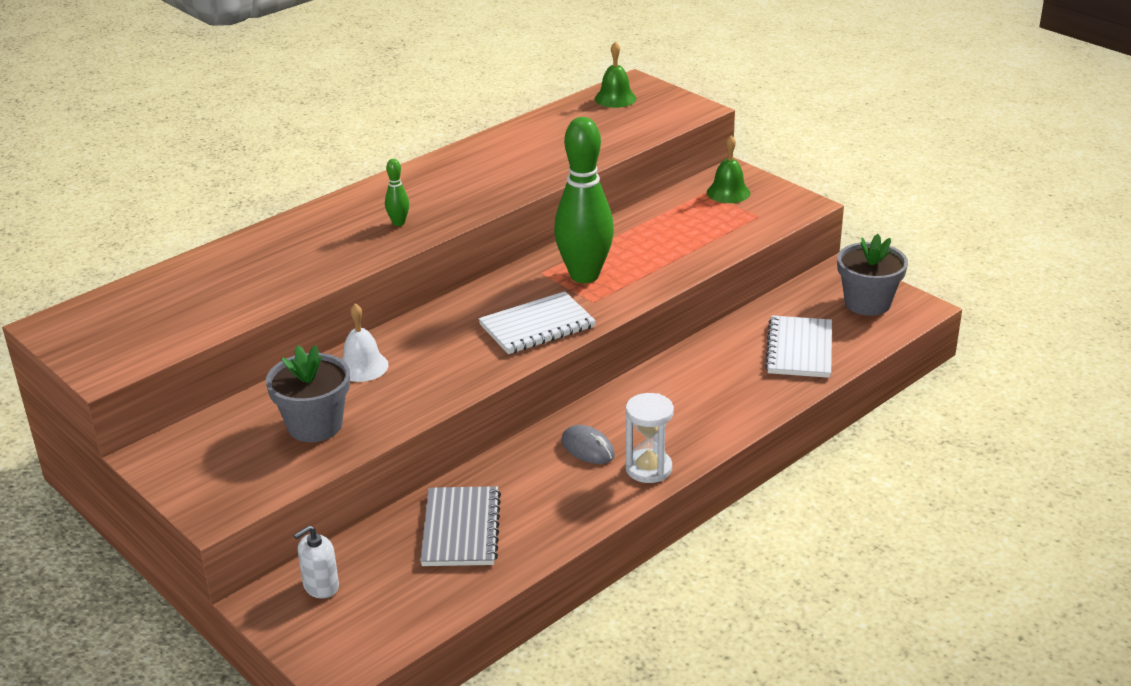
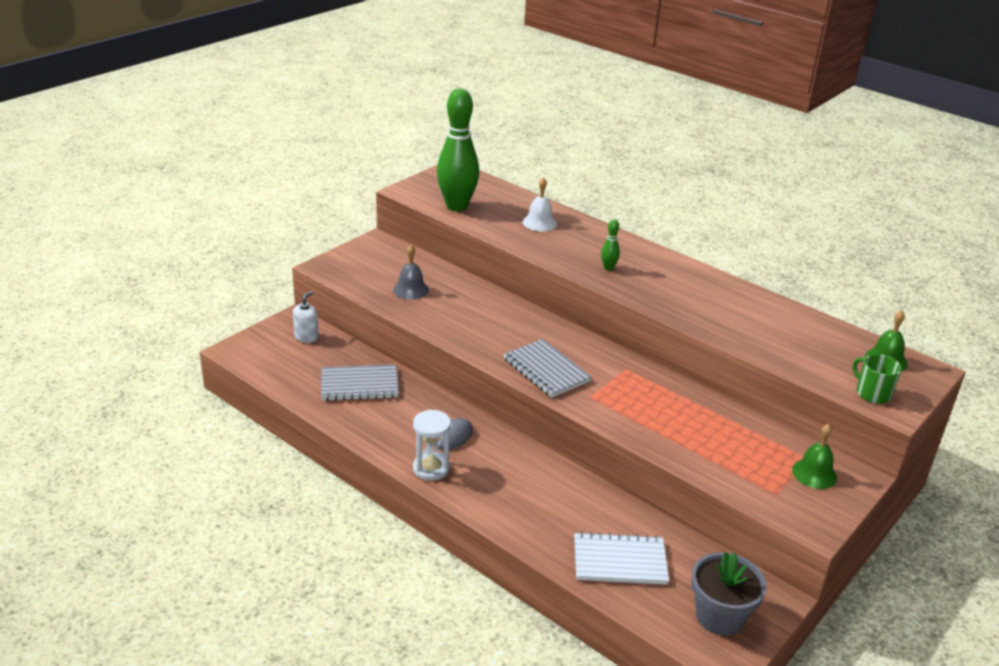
camera: 80 degrees right, 0 degrees up
grey flower pot [266,345,350,442] -> grey bell [393,245,429,300]
white soap dispenser [294,525,339,598] -> white soap dispenser turned 75 degrees clockwise [293,291,319,343]
white bell [342,303,389,382] -> white bell moved to [523,177,557,231]
white notebook [479,291,596,354] -> grey notebook [503,339,592,398]
green bowling pin [554,117,614,283] -> green bowling pin moved to [437,88,479,211]
none -> green mug [853,354,902,404]

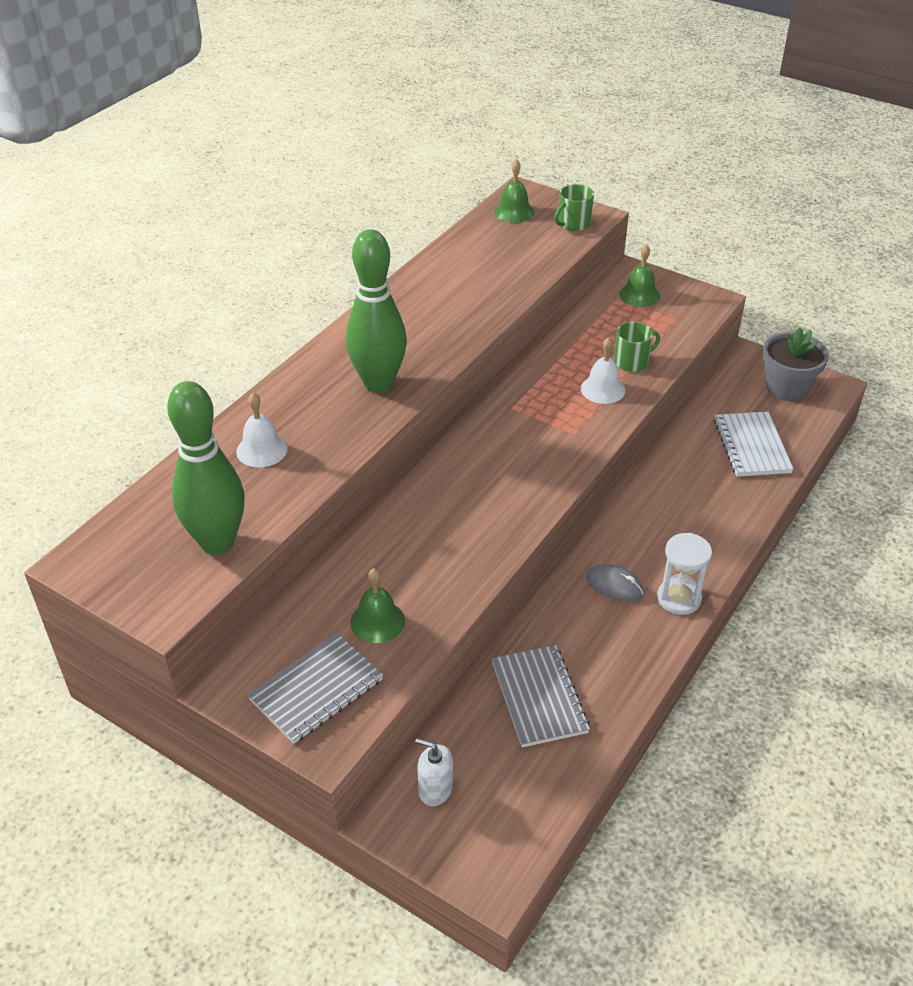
camera: 95 degrees left, 10 degrees up
grey bell [393,245,429,300] -> green bell [350,568,405,643]
grey notebook [503,339,592,398] -> grey notebook moved to [247,633,383,744]
green bowling pin [601,219,620,271] -> green bowling pin [346,229,407,393], size x2.46
none -> white bell [581,337,625,404]
none -> green mug [614,322,660,372]

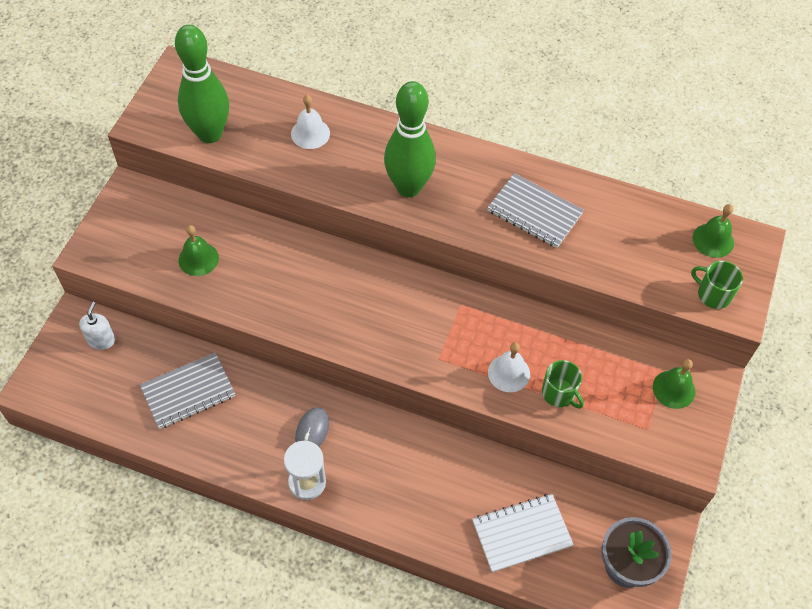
camera: 75 degrees right, 15 degrees up
grey notebook [247,633,383,744] -> grey notebook moved to [487,173,584,248]

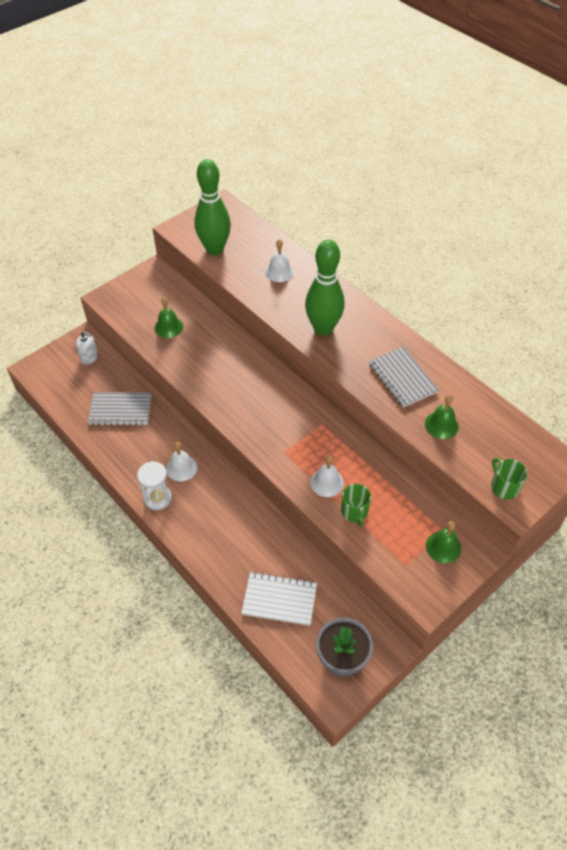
camera: 30 degrees right, 5 degrees down
white soap dispenser [79,302,115,350] -> white soap dispenser turned 75 degrees clockwise [76,331,98,365]
grey mouse [295,407,329,447] -> white bell [166,442,197,481]
green bell [692,204,734,258] -> green bell moved to [425,395,459,439]

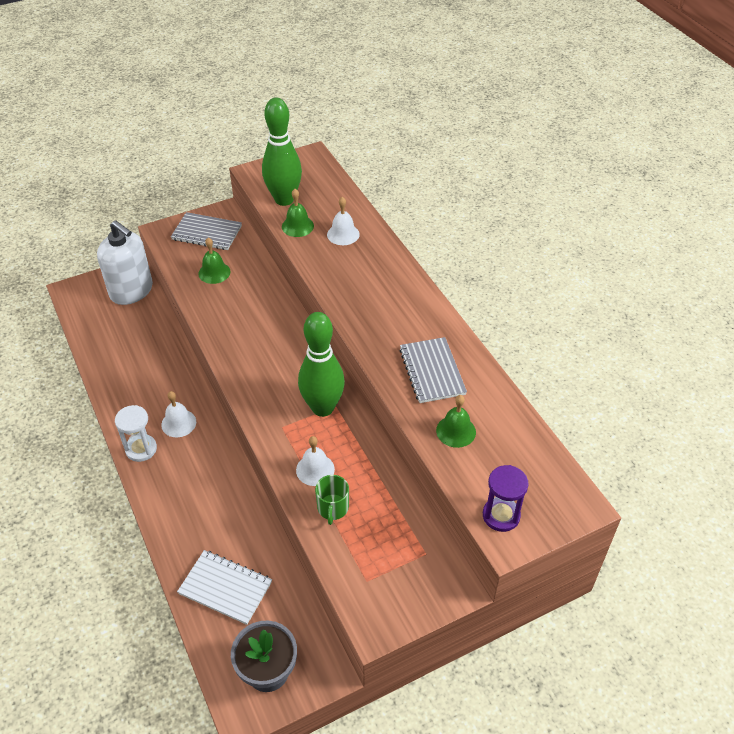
camera: 15 degrees right, 5 degrees down
white soap dispenser [76,331,98,365] -> white soap dispenser [97,220,153,305], size x2.16
grey notebook [88,392,151,426] -> grey notebook moved to [171,212,242,250]
green bowling pin [305,240,345,336] -> green bowling pin moved to [298,312,345,417]
green bell [426,521,461,563] -> green bell moved to [282,189,314,237]
green mug [491,458,527,499] -> purple hourglass [483,465,529,532]

